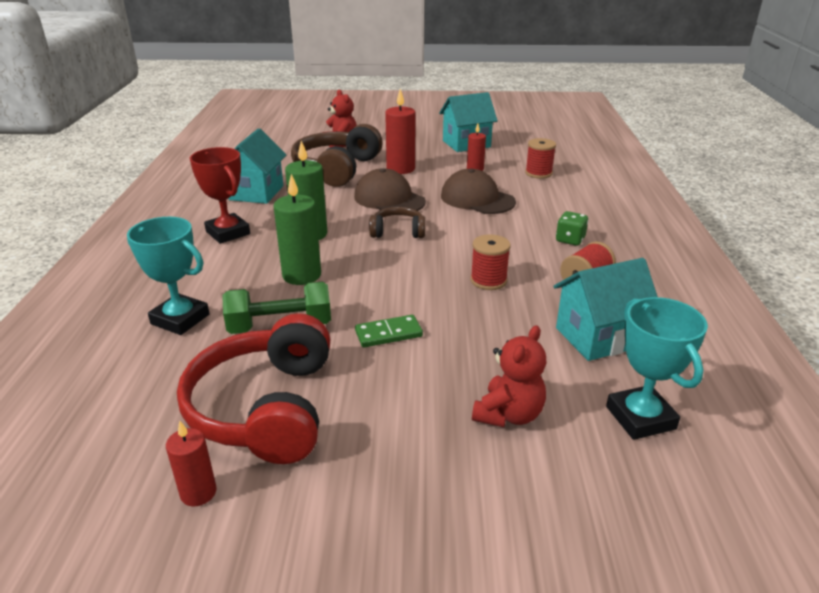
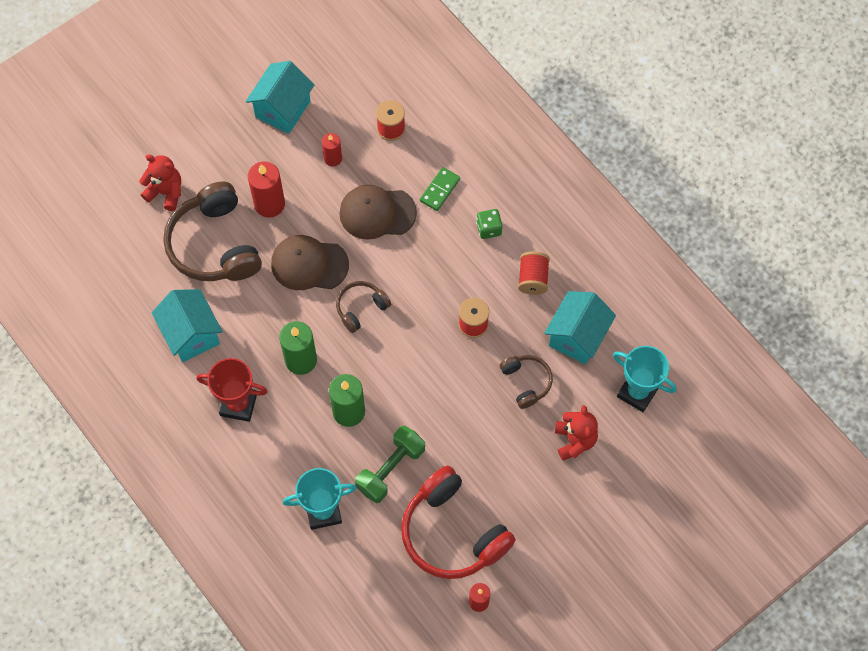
camera: 40 degrees left, 35 degrees up
green domino [355,315,423,347] -> green domino moved to [420,167,460,211]
none -> brown headphones [500,355,553,409]

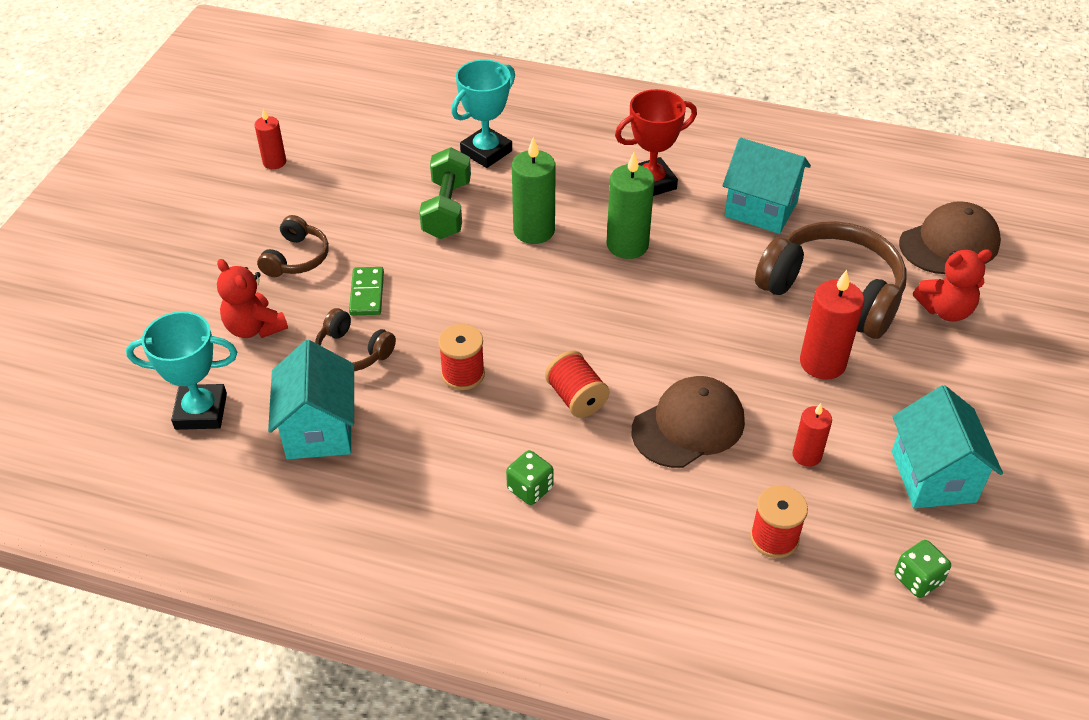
camera: 145 degrees right, 20 degrees down
brown cap [271,235,349,290] -> brown cap moved to [899,201,1001,274]
brown headphones [336,281,391,333] -> brown headphones moved to [257,215,329,277]
red headphones [401,466,516,579] -> none
green domino [420,167,460,211] -> green domino moved to [349,267,384,316]
red spool [518,251,550,295] -> red spool moved to [545,350,609,418]
none -> green dice [894,540,951,598]

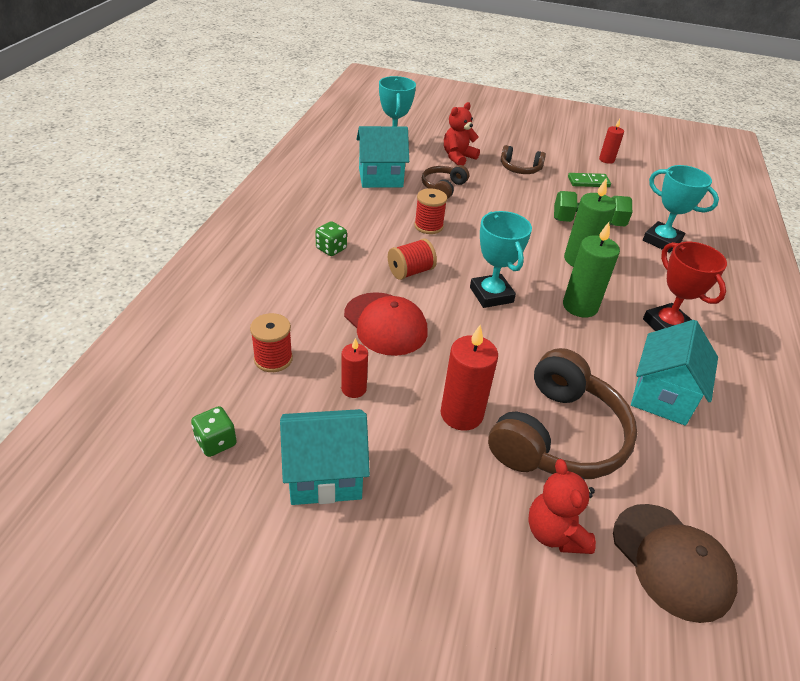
camera: 85 degrees right, 5 degrees down
green domino [349,267,384,316] -> green domino moved to [568,173,611,187]
brown cap [632,376,745,468] -> red cap [344,292,428,356]
none -> turquoise trophy [470,211,532,308]

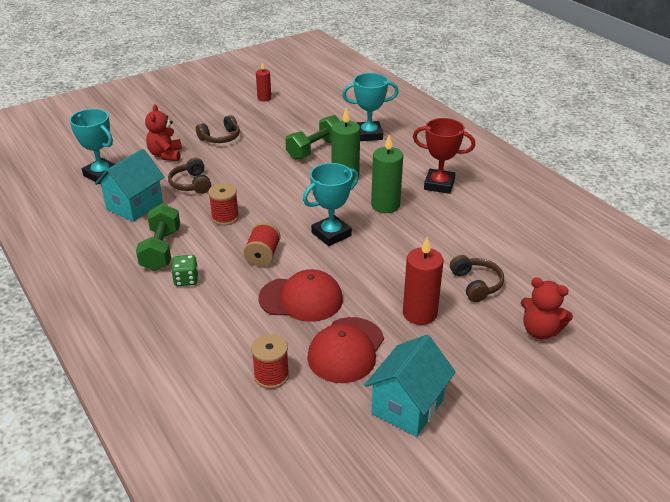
camera: 45 degrees left, 5 degrees down
green dice [191,406,237,457] -> none
red candle [341,338,368,398] -> red cap [307,317,384,383]
turquoise trophy [470,211,532,308] -> turquoise trophy turned 60 degrees counterclockwise [303,163,359,246]
brown headphones [488,348,637,479] -> brown headphones [450,255,504,302], size x0.51
green domino [568,173,611,187] -> none
brown cap [613,504,738,623] -> none
turquoise house [631,320,718,426] -> none
none -> green dumbbell [136,203,180,271]

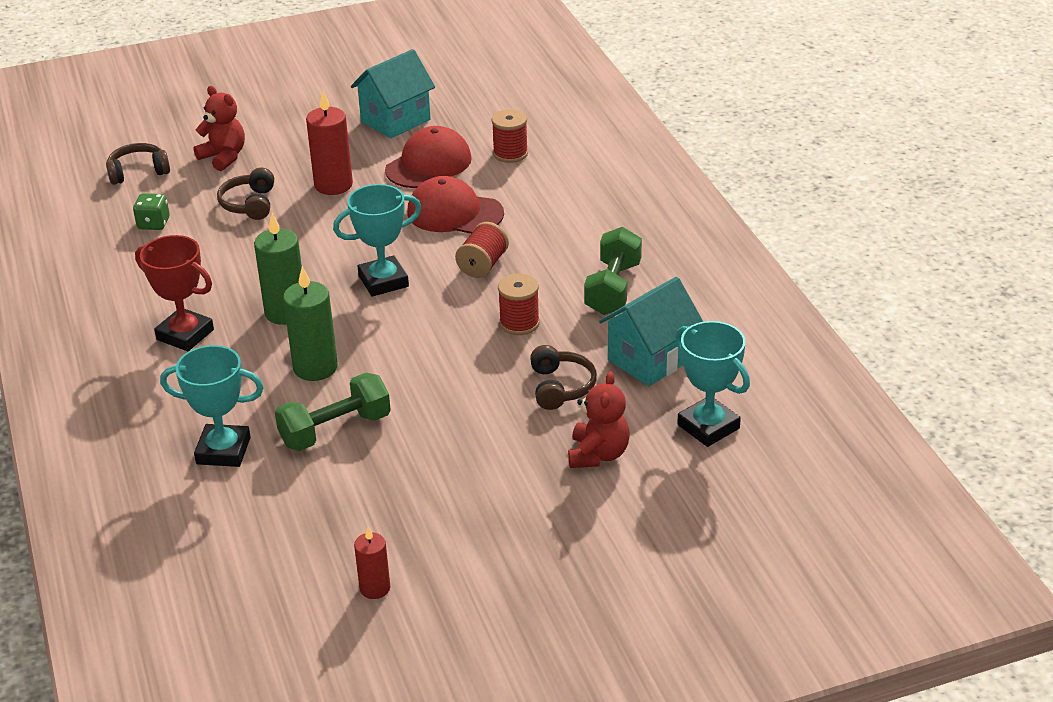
camera: 165 degrees left, 0 degrees up
green dice [171,255,198,286] -> green dice moved to [133,193,170,230]
brown headphones [196,115,240,143] -> brown headphones moved to [106,143,170,185]

